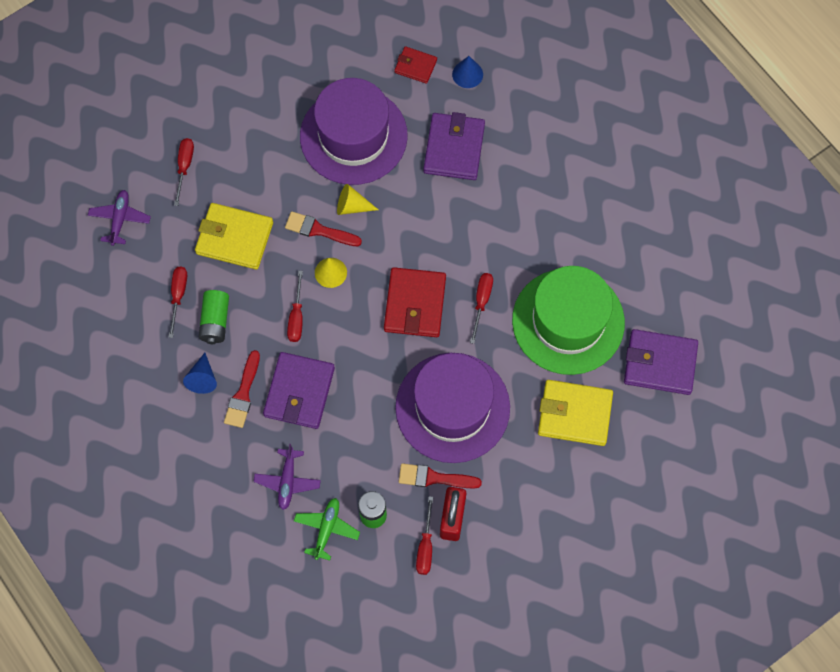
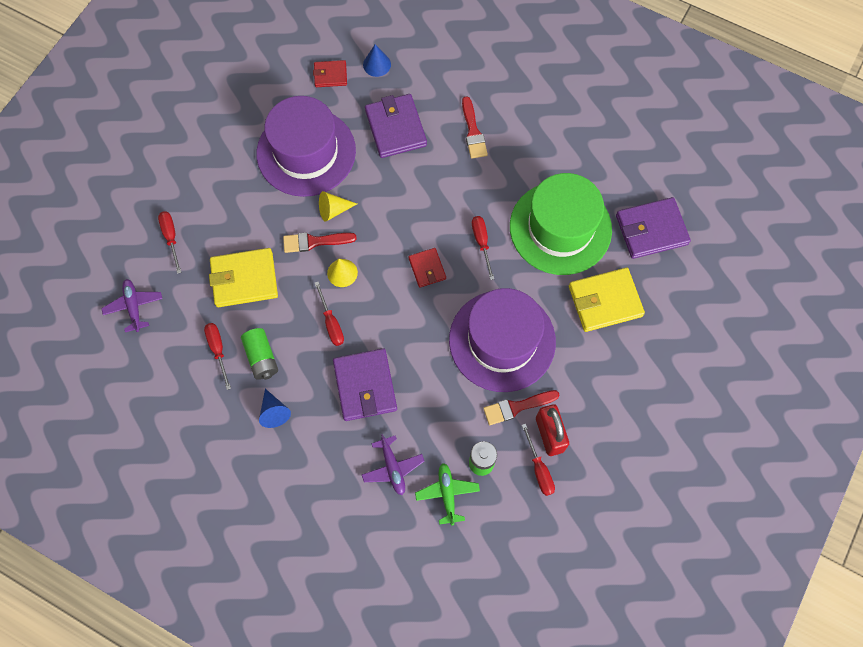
camera: 25 degrees left, 0 degrees up
red brush [224,350,260,428] -> red brush moved to [462,97,488,158]
red wallet [384,267,446,337] -> red wallet [408,248,446,288], size x0.56

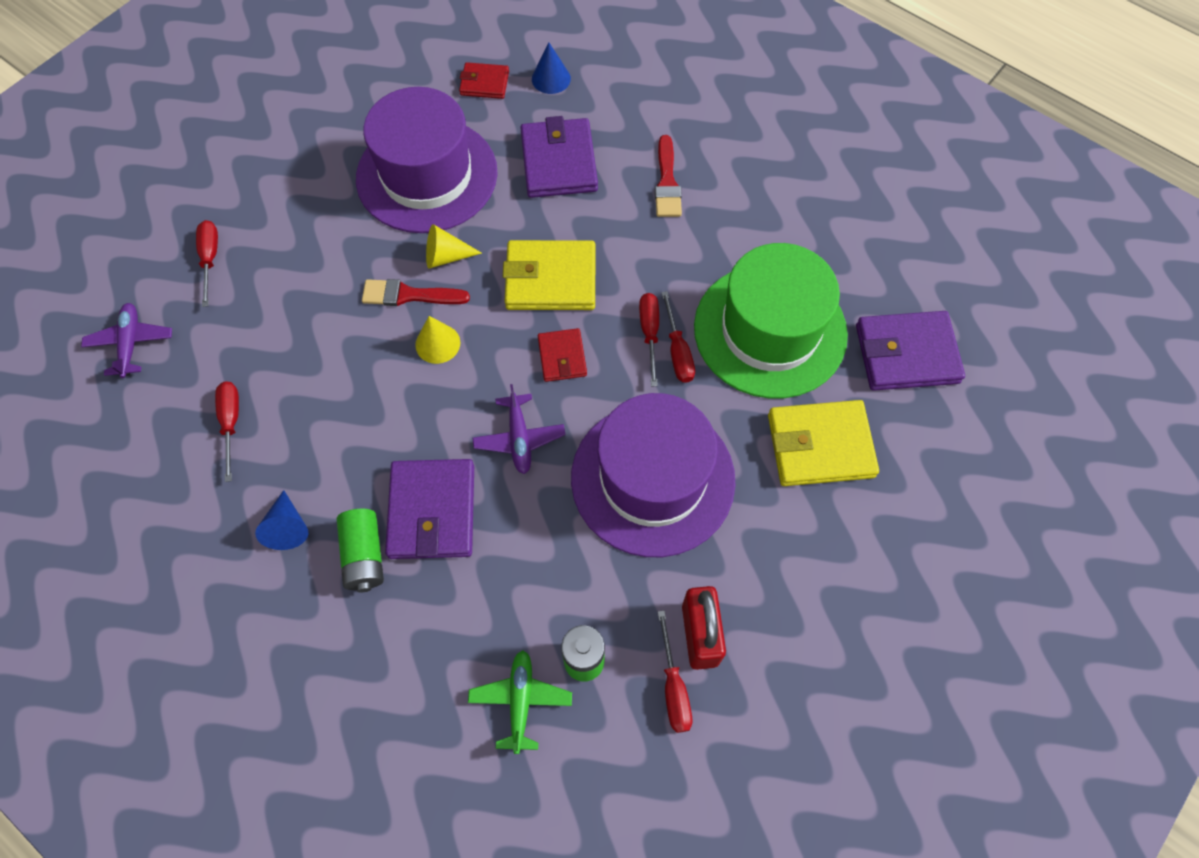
camera: 10 degrees right, 5 degrees down
yellow wallet [209,248,278,307] -> yellow wallet moved to [503,240,595,310]
green battery [241,328,278,380] -> green battery moved to [337,509,384,593]
red screwdriver [315,282,344,346] -> red screwdriver moved to [661,291,695,383]
purple plane [362,434,424,495] -> purple plane moved to [473,384,565,474]
red brush [483,390,559,425] -> none

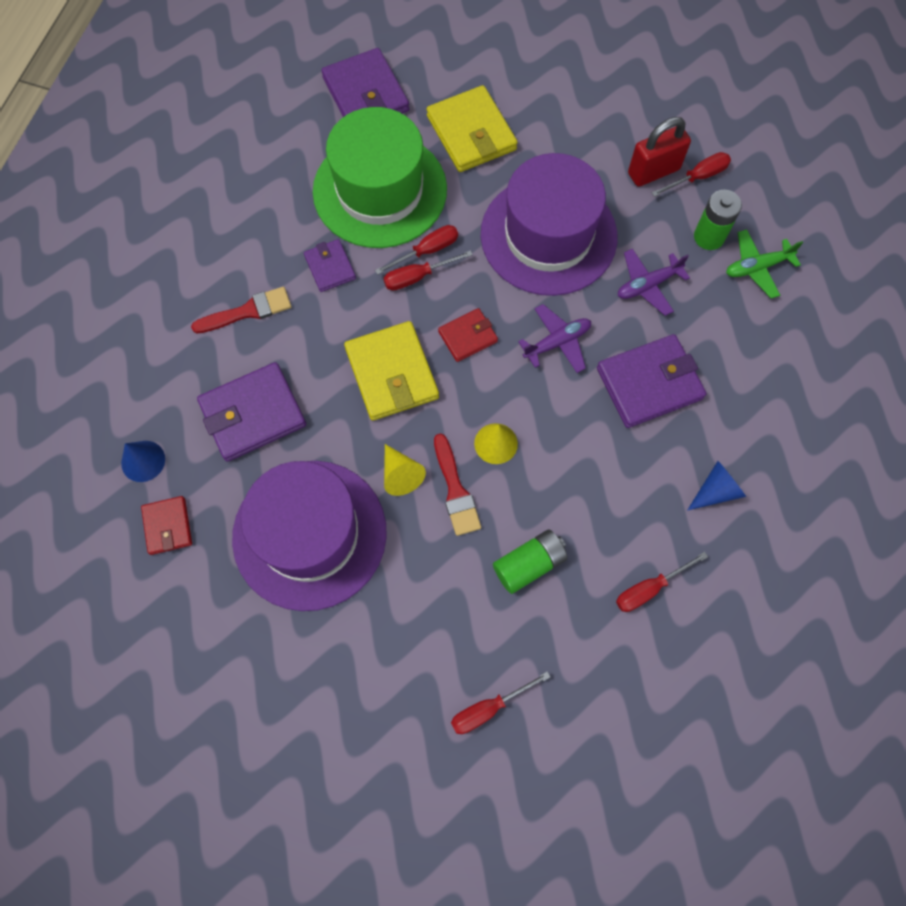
camera: 110 degrees left, 5 degrees up
purple plane [81,303,172,378] -> purple plane moved to [618,249,690,316]
green battery [337,509,384,593] -> green battery moved to [493,529,568,594]
none -> purple wallet [304,239,356,292]

